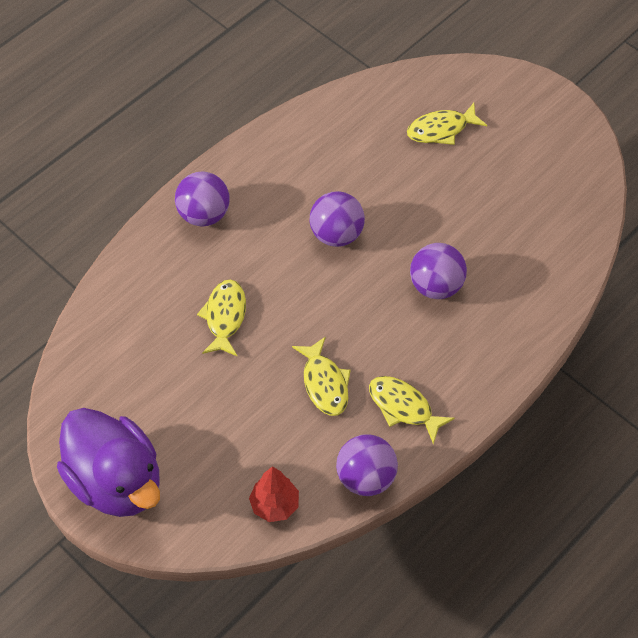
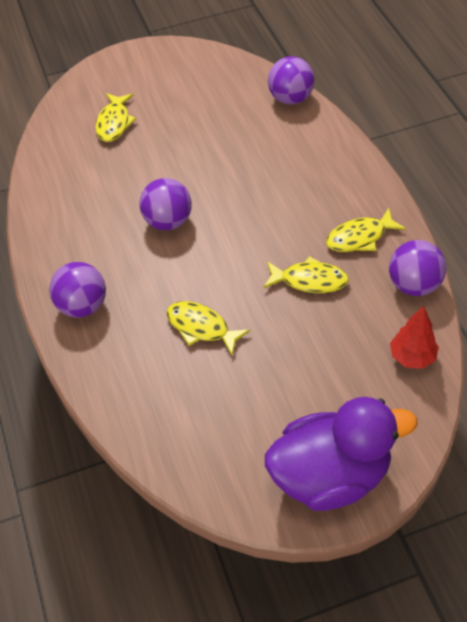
camera: 60 degrees left, 5 degrees down
purple ball [410,243,467,299] -> purple ball moved to [268,56,315,105]

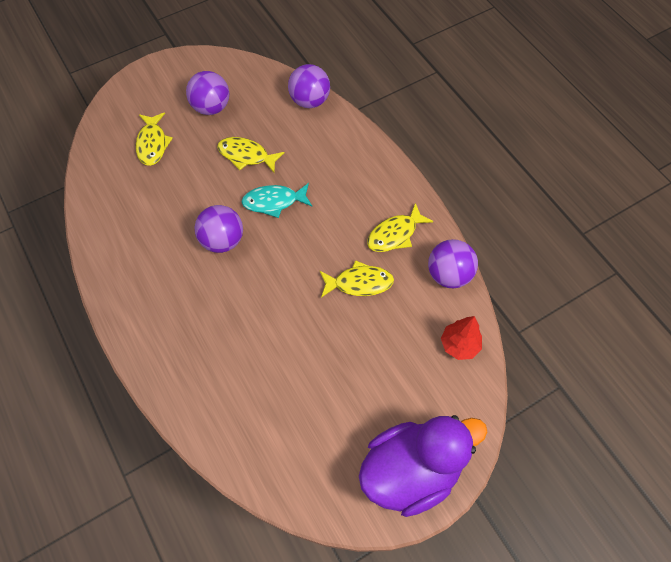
camera: 15 degrees left, 10 degrees up
purple ball [49,262,106,318] -> purple ball moved to [186,71,229,115]
yellow fish [166,301,250,355] -> yellow fish moved to [217,137,285,173]
none -> turquoise fish [242,183,312,218]

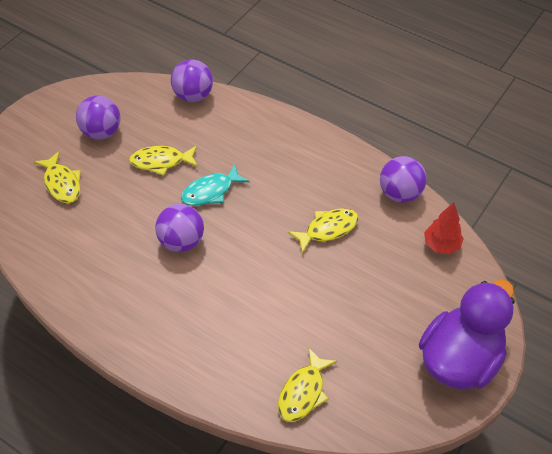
camera: 25 degrees left, 10 degrees down
yellow fish [367,203,434,252] -> yellow fish moved to [278,347,337,422]

